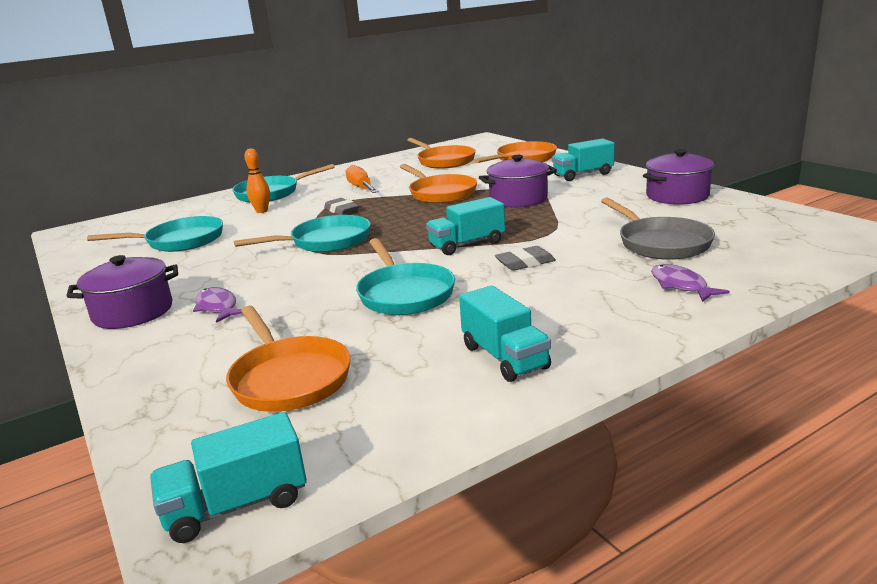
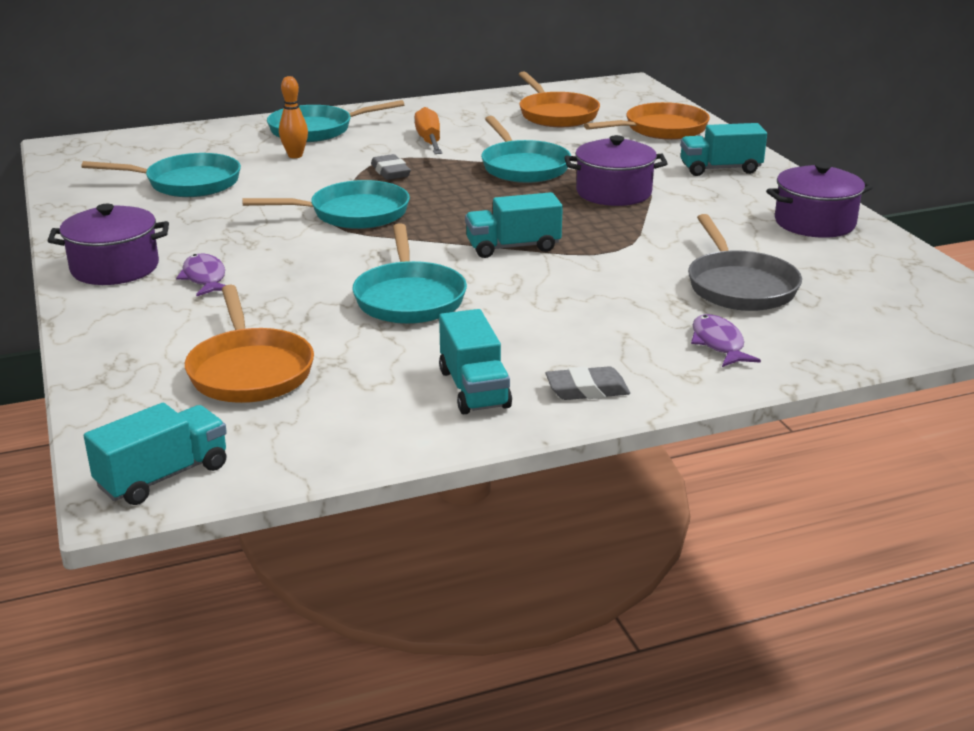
camera: 10 degrees right, 5 degrees up
turquoise truck [150,412,307,543] -> turquoise truck turned 150 degrees clockwise [84,403,227,505]
orange pan [400,164,477,203] -> turquoise pan [481,116,571,183]
grey eraser [495,246,556,271] -> grey eraser moved to [545,366,630,400]

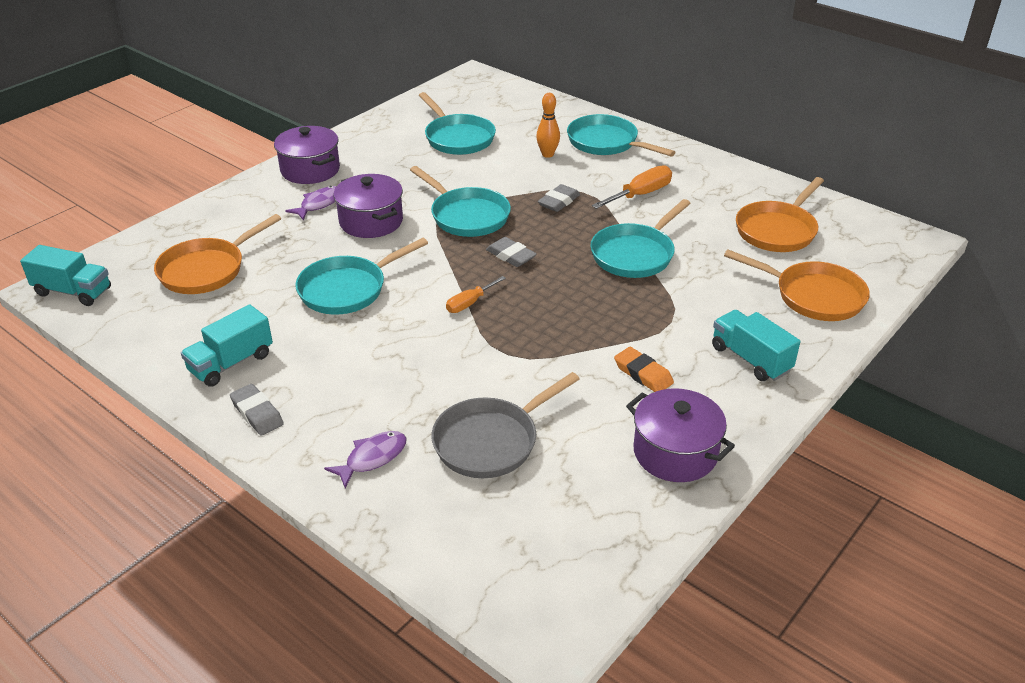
camera: 60 degrees right, 10 degrees up
turquoise truck [465,192,563,258] -> orange screwdriver [446,276,506,313]
purple pot [564,135,668,206] -> purple pot moved to [333,174,403,238]
none -> grey eraser [486,237,537,267]
none -> orange eraser [614,347,674,392]

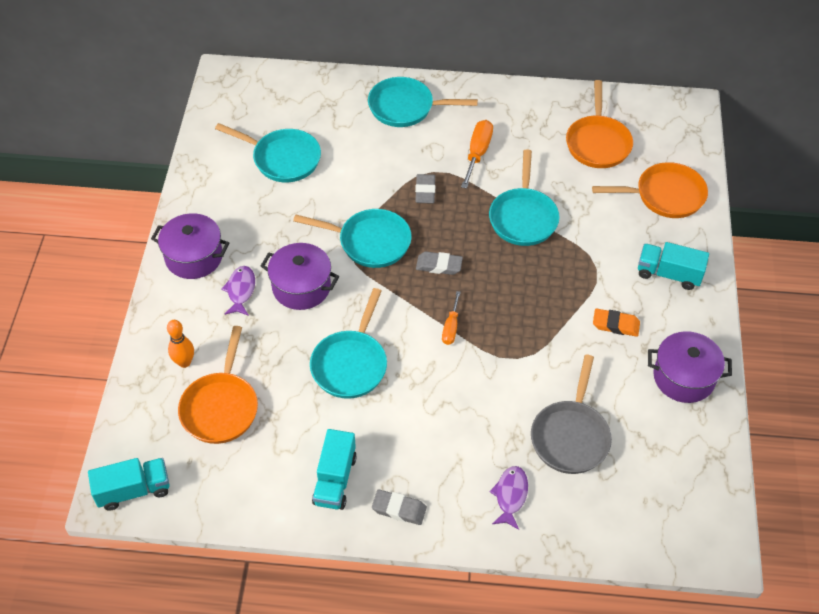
camera: 35 degrees left, 15 degrees up
orange bowling pin [536,93,560,158] -> orange bowling pin moved to [167,320,194,368]

